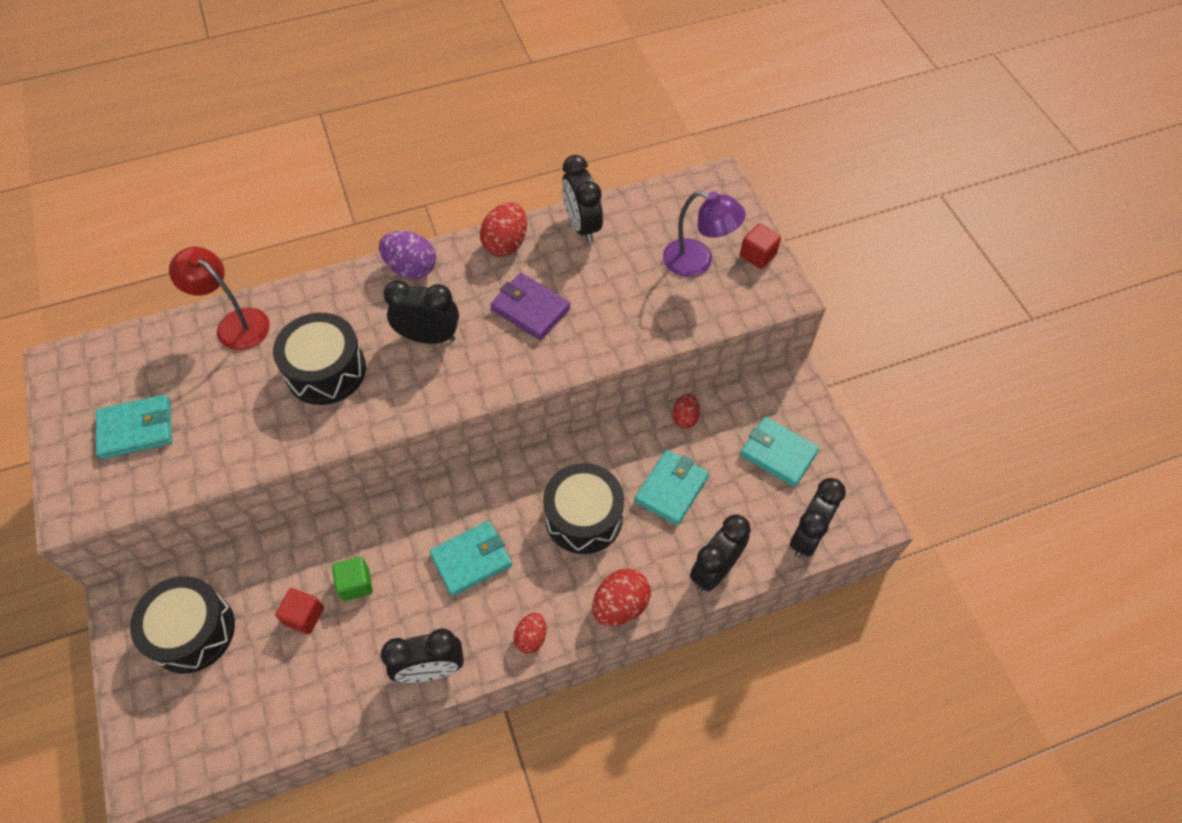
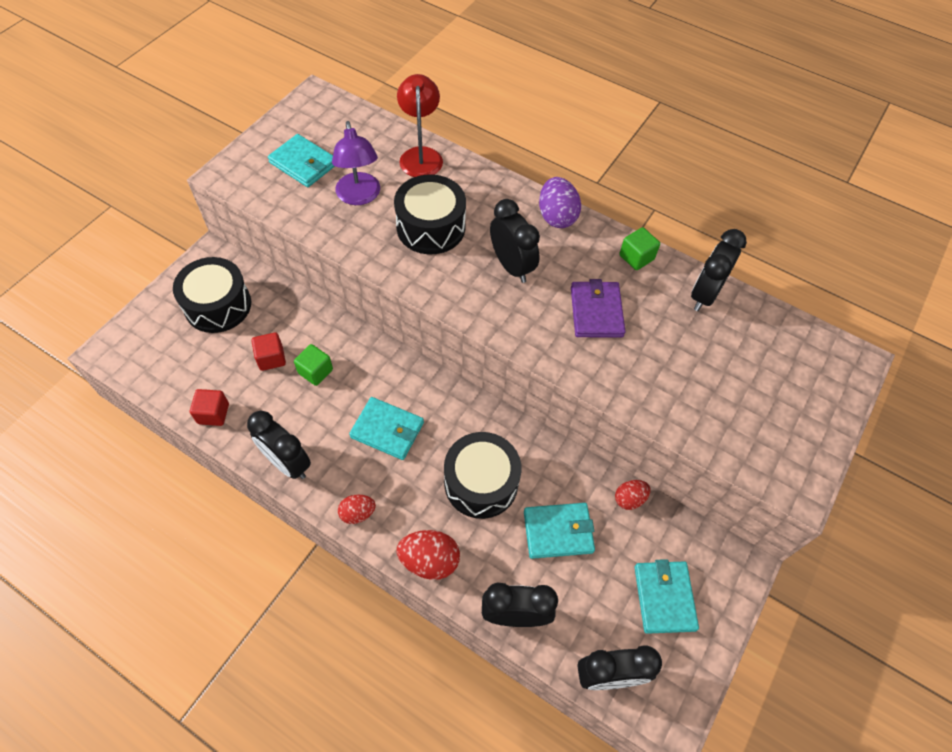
camera: 50 degrees right, 0 degrees up
red egg [480,202,527,257] -> green cube [619,227,660,270]
purple lamp [663,191,746,277] -> purple lamp moved to [332,121,380,205]
red cube [740,223,781,269] -> red cube moved to [190,389,229,426]

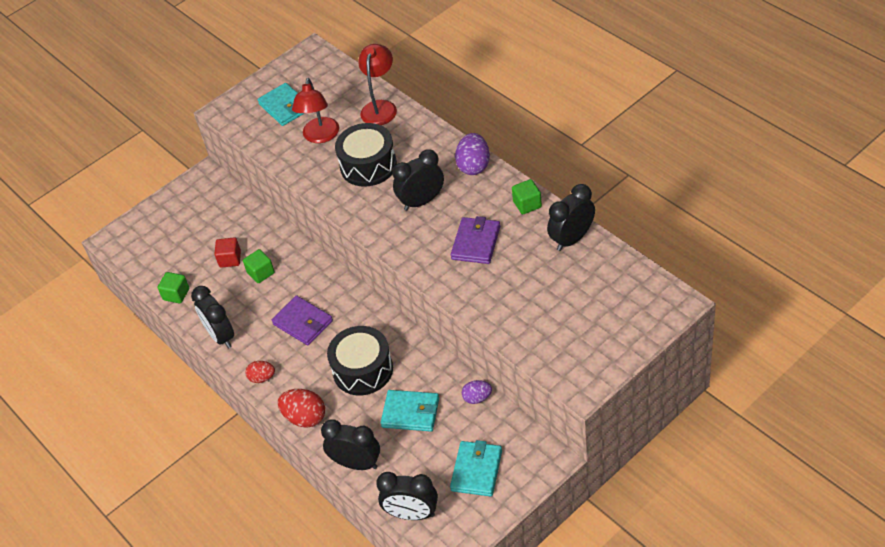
camera: 25 degrees right, 10 degrees down
black drum [173,257,251,333] -> none
red cube [190,389,229,426] -> green cube [158,272,189,303]
purple lamp [332,121,380,205] -> red lamp [292,78,339,143]
turquoise wallet [349,397,424,460] -> purple wallet [272,295,333,345]
black clock [490,199,540,283] -> black clock turned 105 degrees counterclockwise [392,149,444,211]
red egg [615,480,651,510] -> purple egg [462,380,492,404]

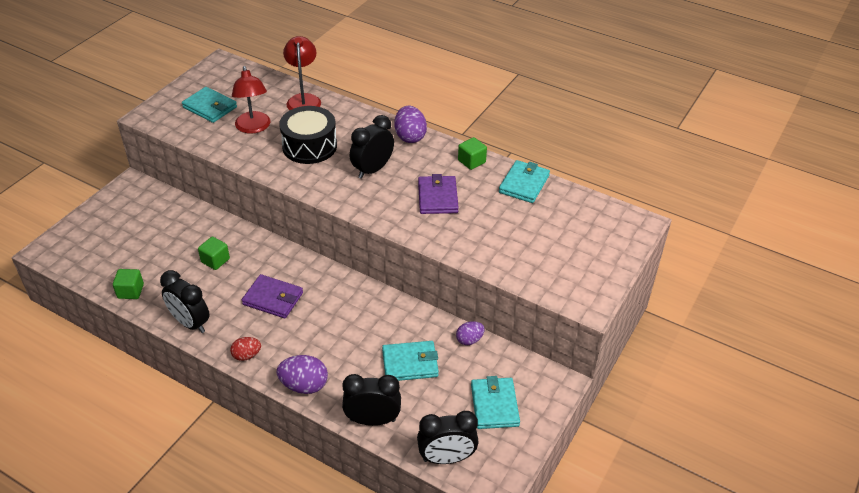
camera: 25 degrees left, 5 degrees down
red cube [214,238,241,268] -> none
red egg [278,389,325,428] -> purple egg [277,355,328,394]
black drum [327,326,393,395] -> none
black clock [547,184,595,251] -> turquoise wallet [499,160,550,203]

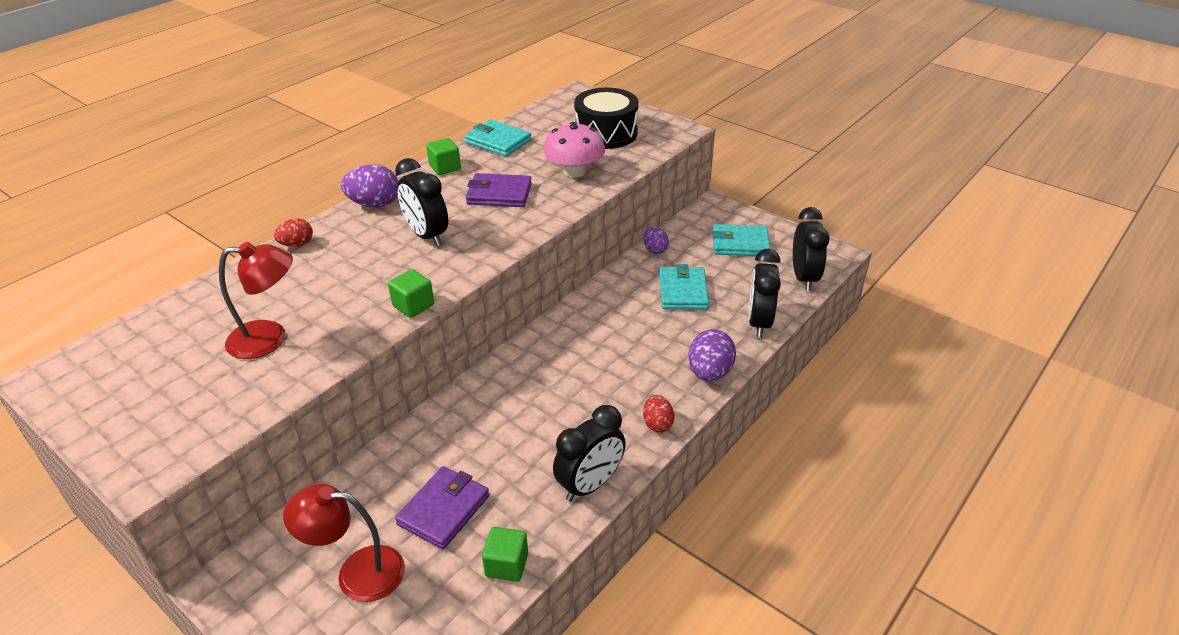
camera: 80 degrees left, 5 degrees down
turquoise wallet [182,87,237,123] -> none
green cube [198,237,230,270] -> green cube moved to [388,269,434,318]
purple wallet [242,274,303,318] -> purple wallet moved to [395,466,489,549]
black drum [279,106,337,164] -> black drum moved to [574,88,639,149]
red lamp [283,36,321,110] -> red lamp moved to [283,484,405,602]
none -> red egg [274,218,313,247]
none -> pink mushroom [543,122,605,177]

